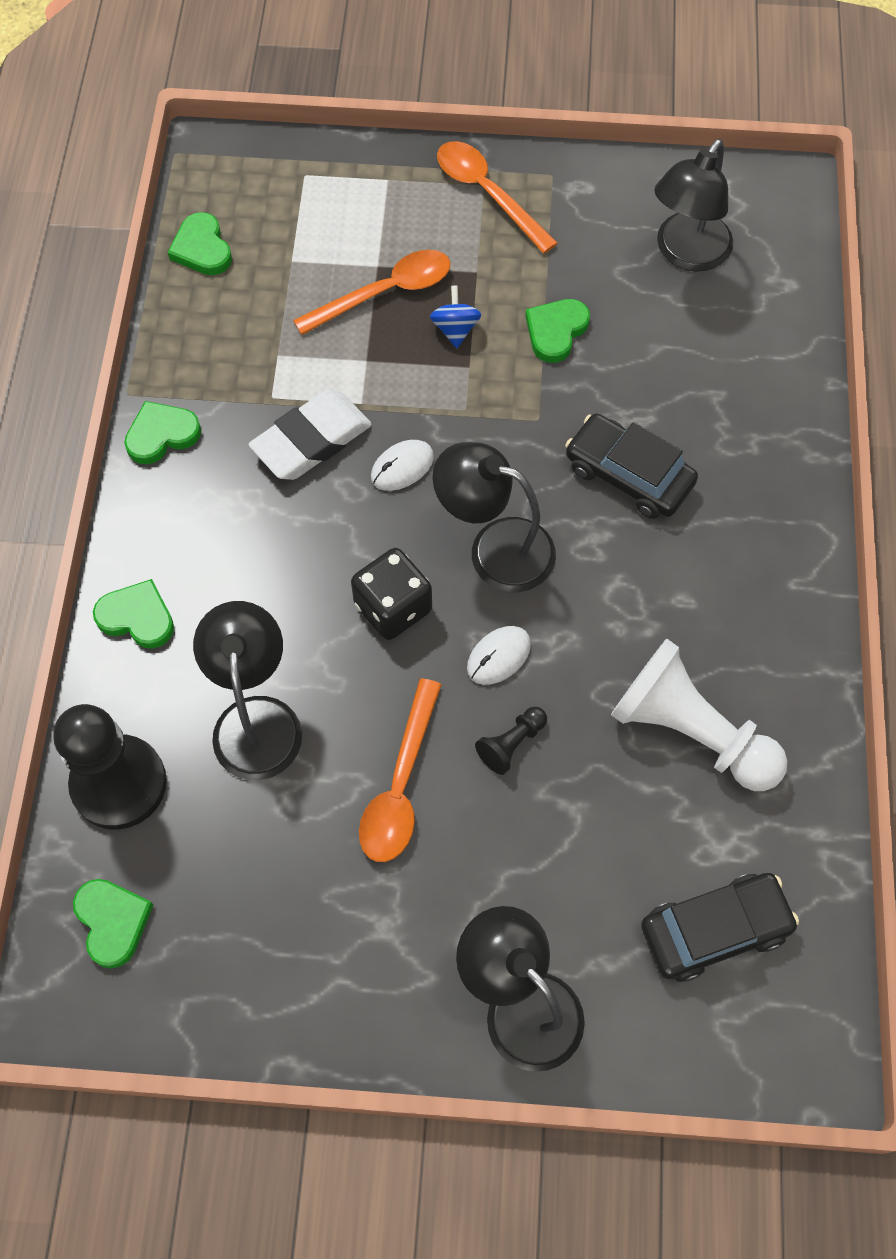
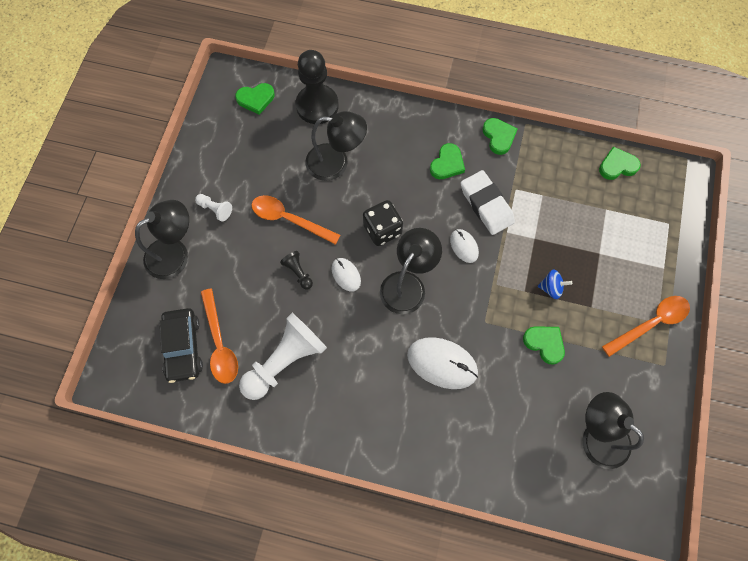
camera: 100 degrees right, 5 degrees up
green heart [93,579,174,649] -> green heart moved to [430,143,465,179]
orange spoon [293,250,451,335] -> orange spoon moved to [201,288,238,384]
black car [565,414,698,519] -> white mouse [407,337,478,389]
none -> white pawn [195,194,232,222]

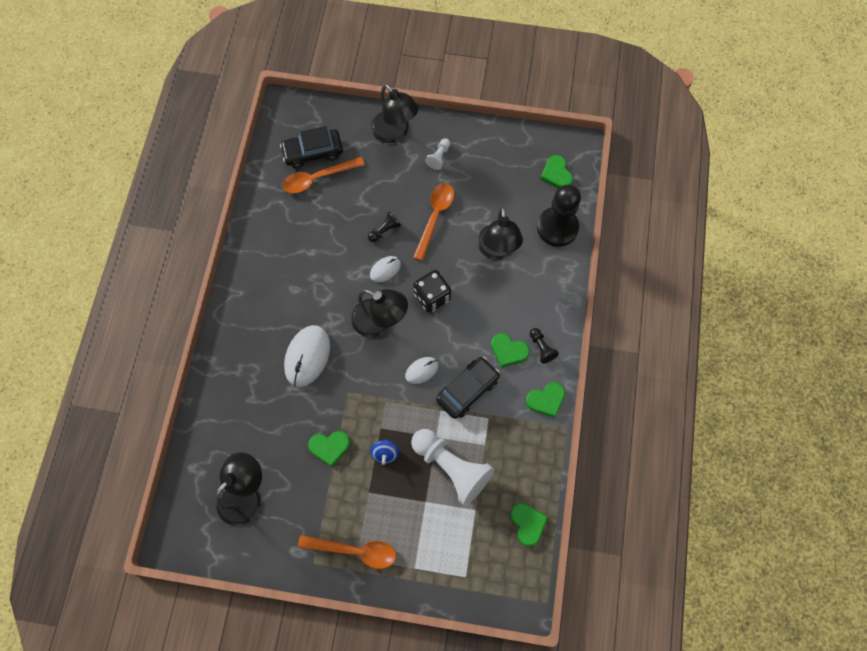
camera: 85 degrees right, 0 degrees up
white pawn [239,313,327,400] -> white pawn moved to [411,429,494,506]
white eraser [461,170,515,235] -> black car [436,357,500,419]
green heart [523,326,565,365] -> green heart turned 45 degrees clockwise [308,431,350,467]
orange spoon [602,296,690,357] -> orange spoon turned 45 degrees counterclockwise [298,535,396,569]
none -> black pawn [530,328,559,364]

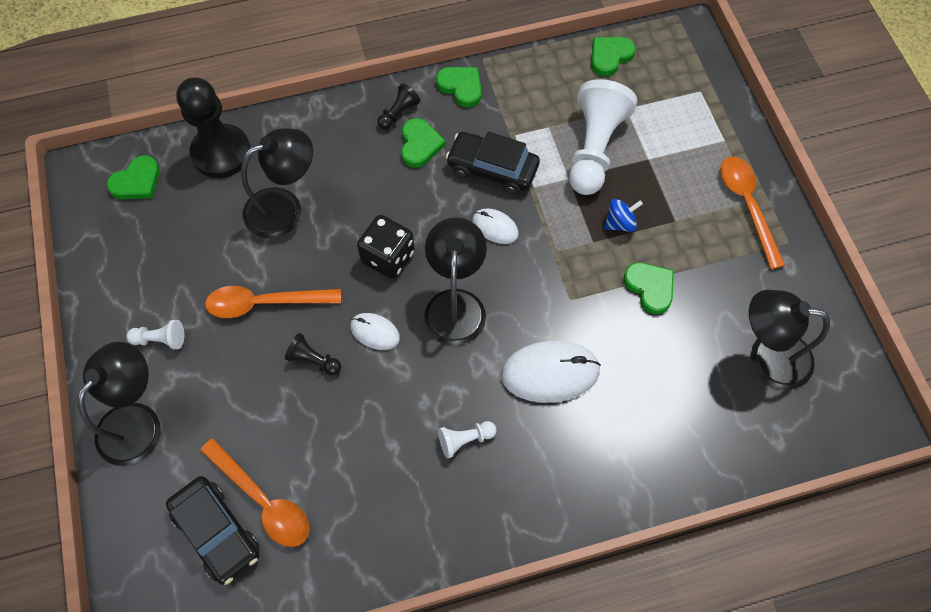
camera: 115 degrees left, 5 degrees down
none -> white pawn [438,421,497,458]

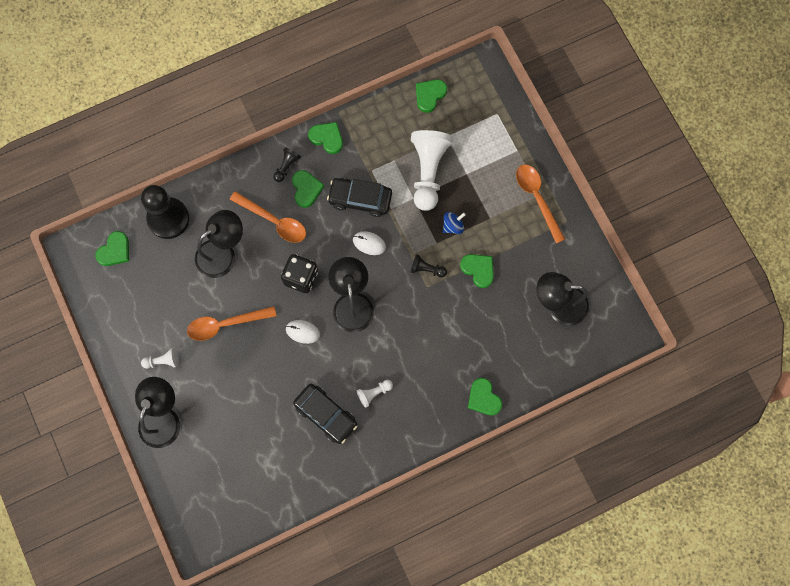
camera: 10 degrees left, 10 degrees up
black car [166,476,259,585] -> black car moved to [293,384,357,444]
orange spoon [200,438,309,547] -> orange spoon moved to [230,191,306,243]
black pawn [285,333,341,376] -> black pawn moved to [411,254,447,277]
white mouse [501,341,601,403] -> none
none -> green heart [468,378,502,416]

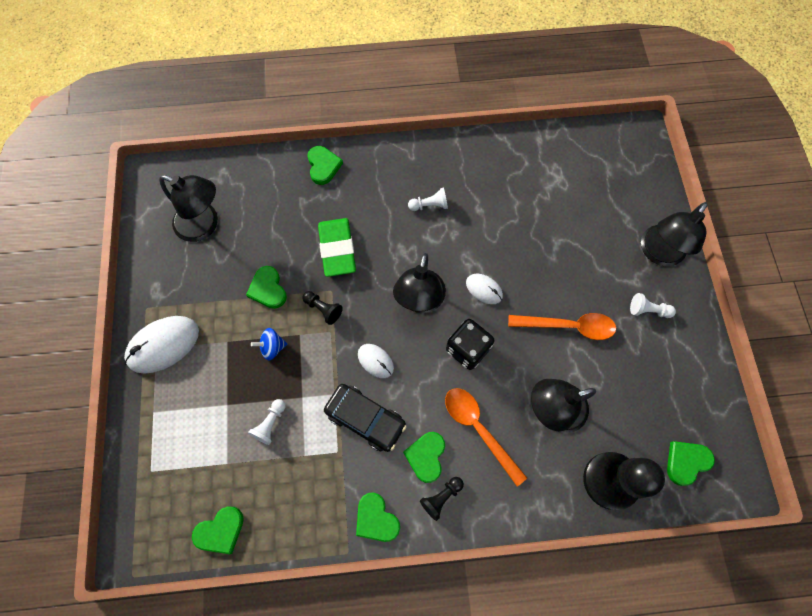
camera: 160 degrees left, 5 degrees down
black car [293,384,357,444] -> none
white pawn [411,130,453,211] -> white pawn [248,399,286,445], size x0.45
orange spoon [516,164,565,244] -> white mouse [124,316,199,374]
none -> green eraser [318,218,356,277]

